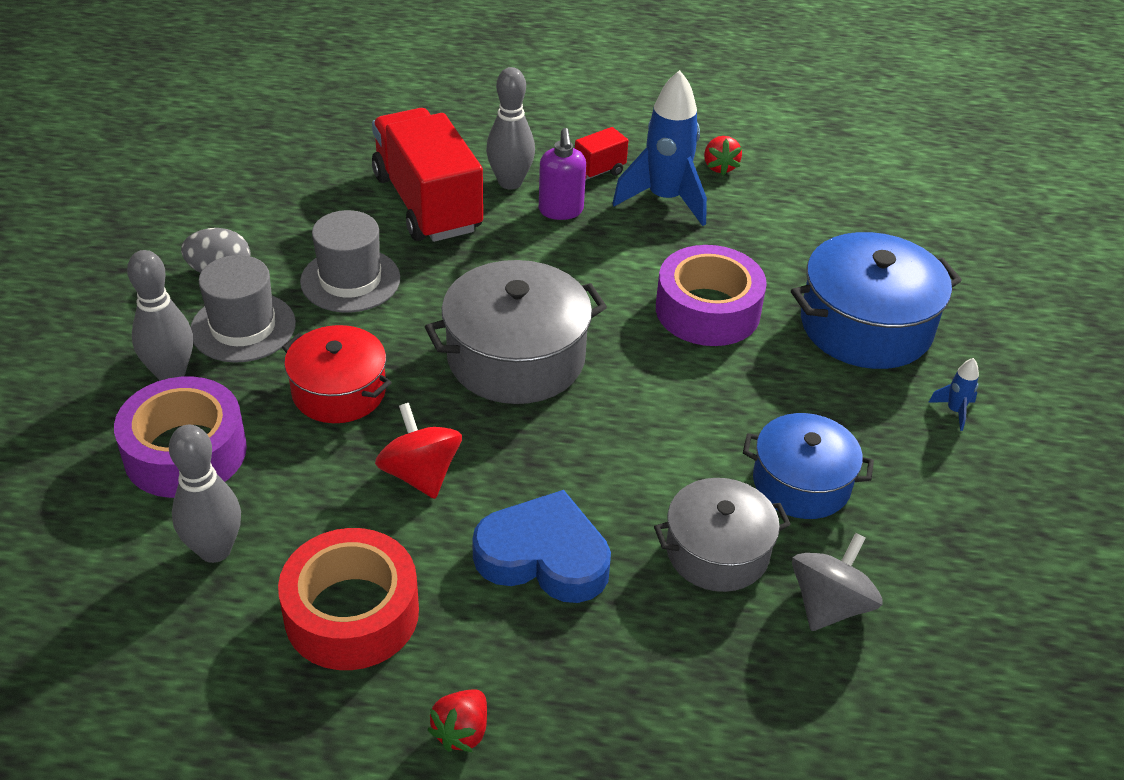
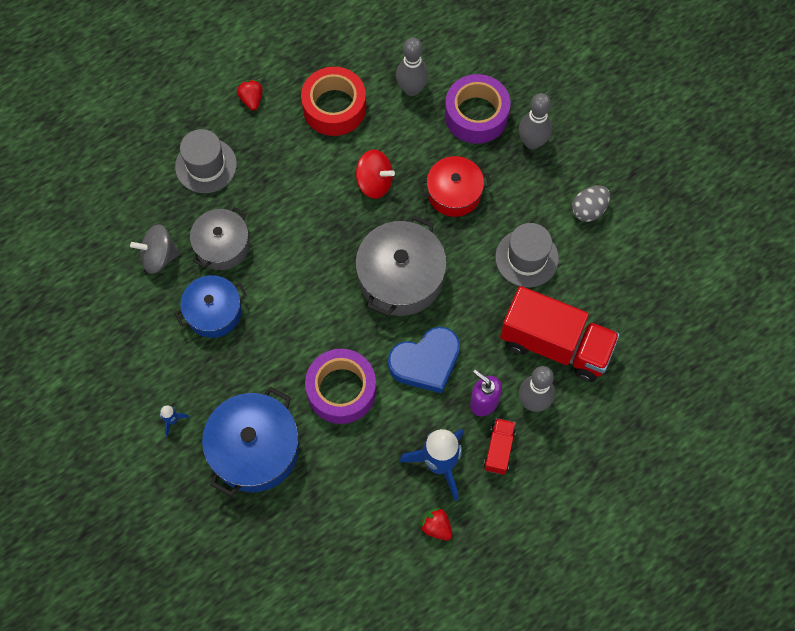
camera: 140 degrees right, 25 degrees up
grey hat [191,255,296,363] -> grey hat moved to [175,129,237,193]
blue heart [472,490,611,603] -> blue heart moved to [388,327,460,393]
grey spinning top [792,533,883,631] -> grey spinning top turned 90 degrees clockwise [130,224,180,274]

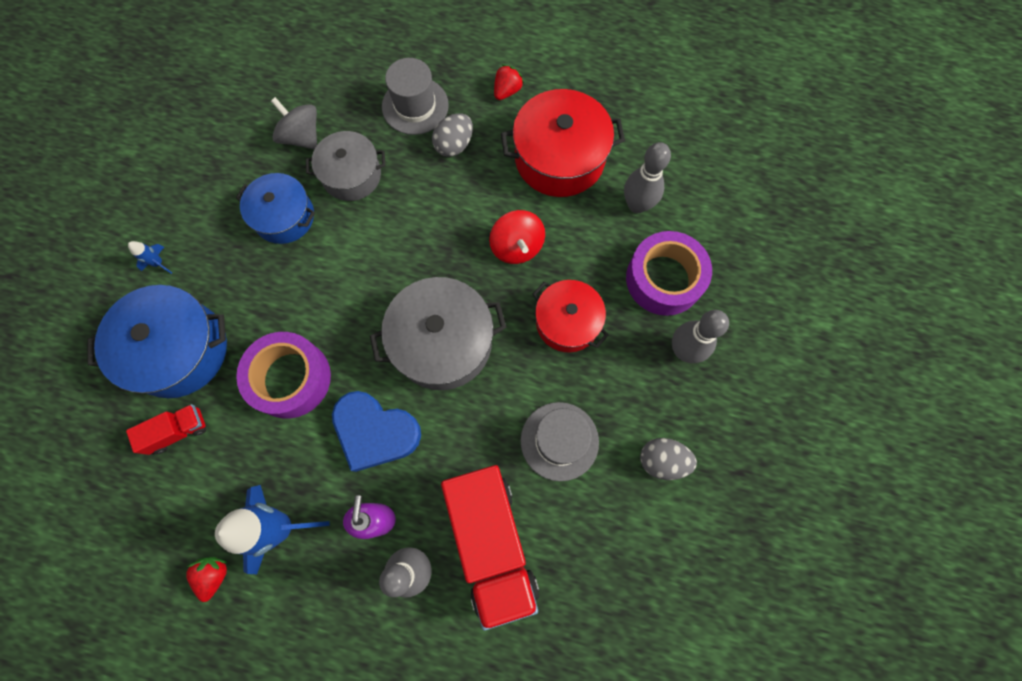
camera: 50 degrees right, 5 degrees up
red tape [301,67,366,136] -> red pot [501,89,625,197]
red truck [484,418,516,475] -> red truck moved to [126,404,206,455]
none -> grey egg [432,113,473,157]

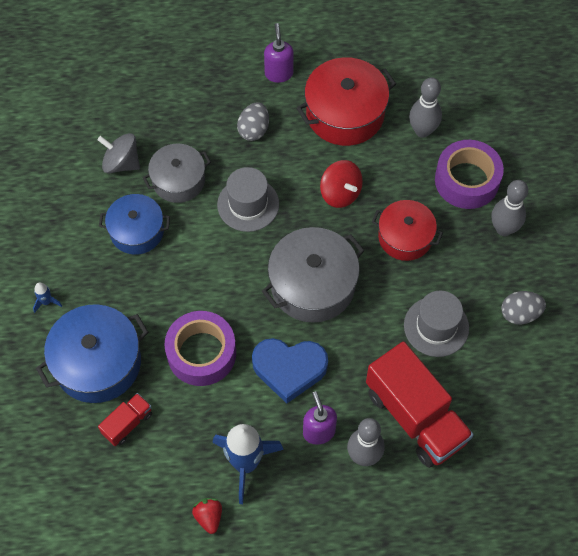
camera: 20 degrees left, 10 degrees down
grey hat [382,58,449,135] -> grey hat moved to [217,167,279,232]
red strawberry [494,64,524,100] -> purple soap dispenser [264,23,294,83]

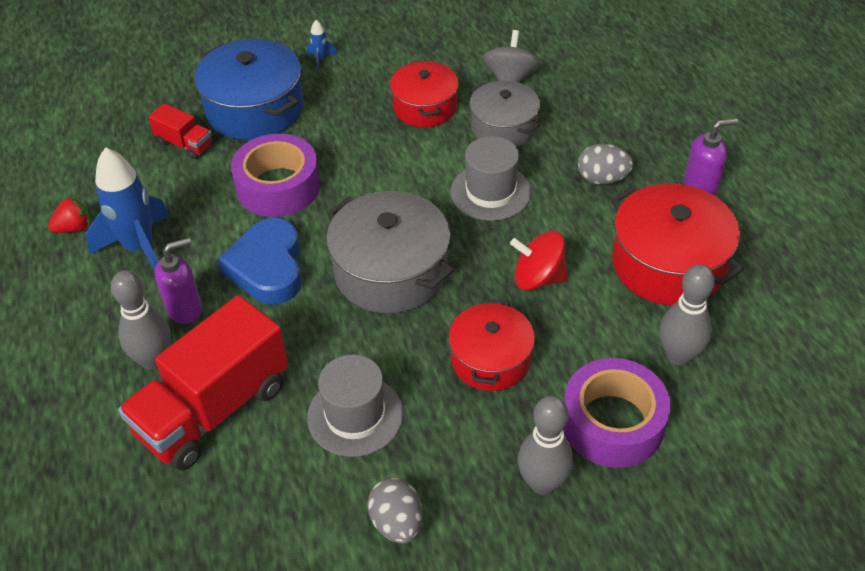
camera: 80 degrees right, 15 degrees down
blue pot [99,194,170,255] -> red pot [390,60,459,127]
red spinning top [320,160,363,208] -> red spinning top turned 60 degrees clockwise [510,231,568,290]

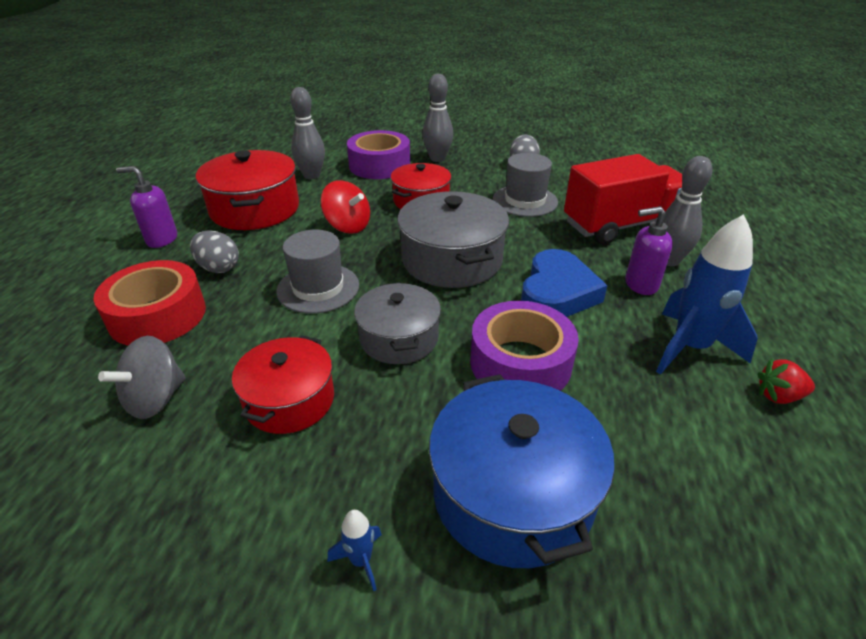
camera: 155 degrees left, 10 degrees down
red truck [148,104,213,159] -> none
grey pot [470,81,540,147] -> grey pot moved to [354,282,441,364]
none -> red tape [94,260,206,345]

